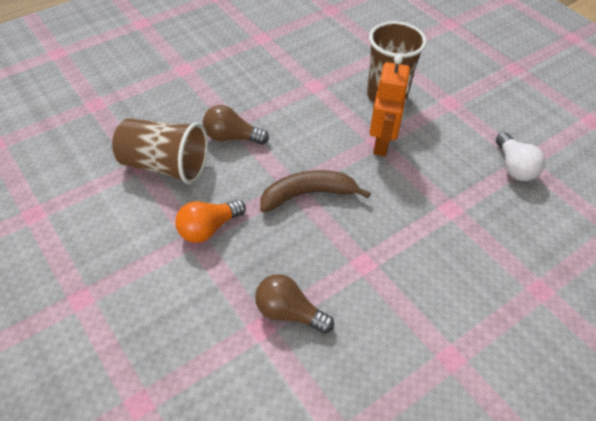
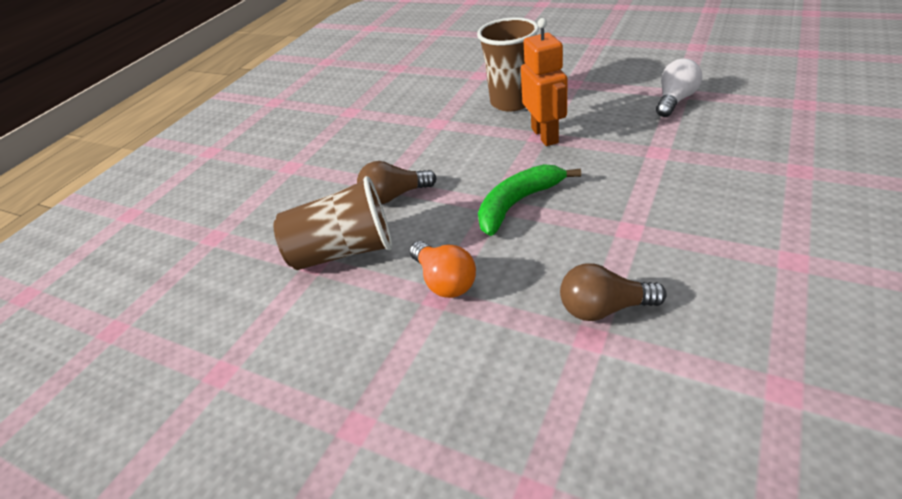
camera: 20 degrees left, 10 degrees down
orange light bulb [175,200,246,243] -> orange light bulb turned 60 degrees counterclockwise [410,241,476,298]
brown banana [260,170,371,212] -> green banana [478,164,581,236]
white light bulb [496,132,545,181] -> white light bulb turned 105 degrees counterclockwise [656,59,702,117]

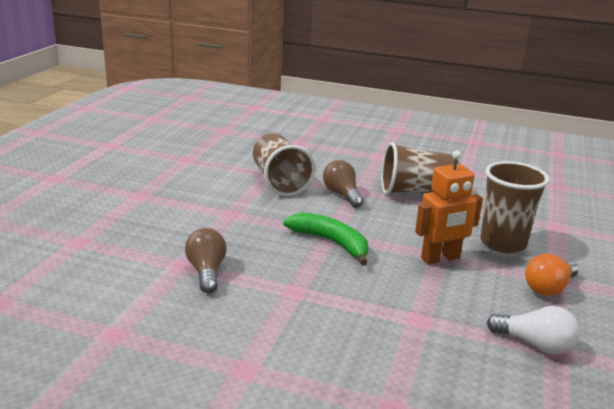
camera: 75 degrees right, 15 degrees down
orange light bulb [410,241,476,298] -> orange light bulb moved to [525,254,579,296]
none -> brown cup [381,142,459,195]

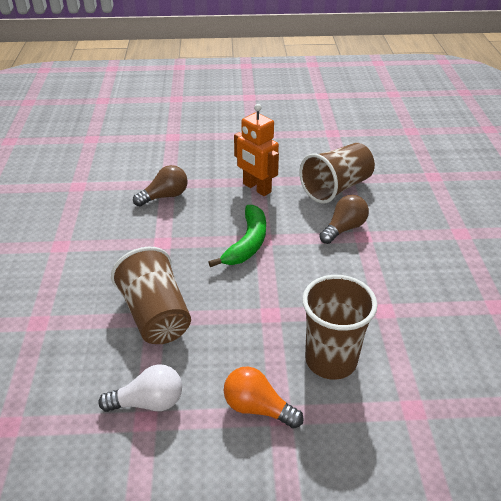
camera: 70 degrees right, 15 degrees up
brown cup [381,142,459,195] -> brown cup moved to [111,247,191,344]
orange robot [415,150,483,265] -> orange robot moved to [234,104,279,196]
white light bulb [487,306,579,355] -> white light bulb turned 105 degrees counterclockwise [98,364,182,412]

